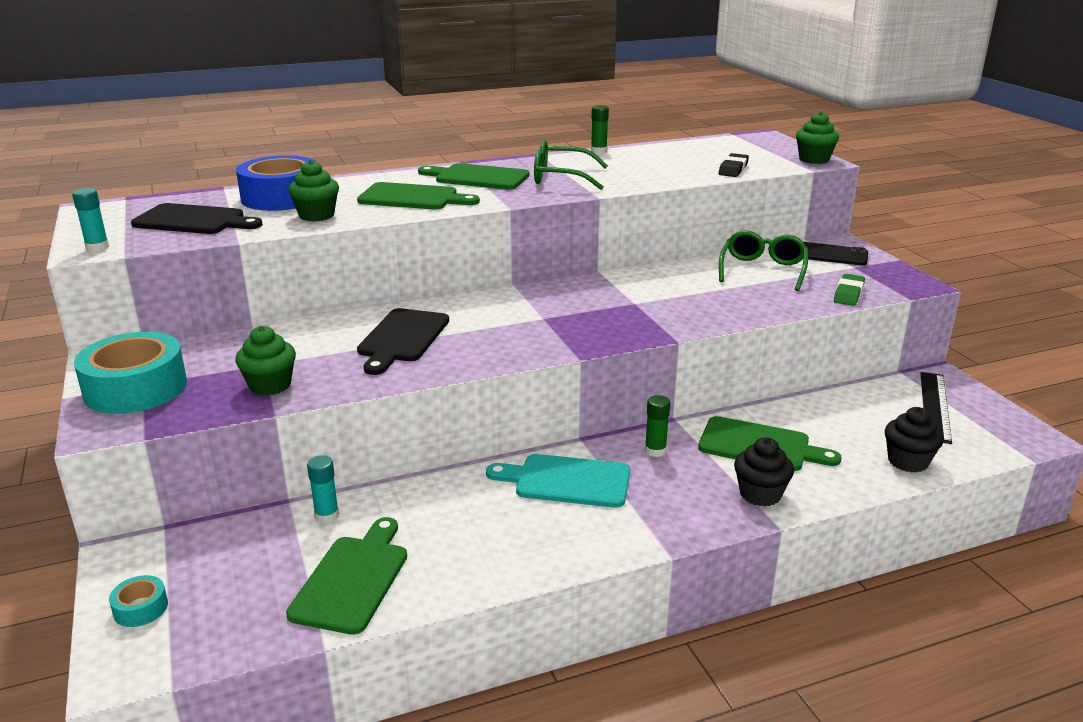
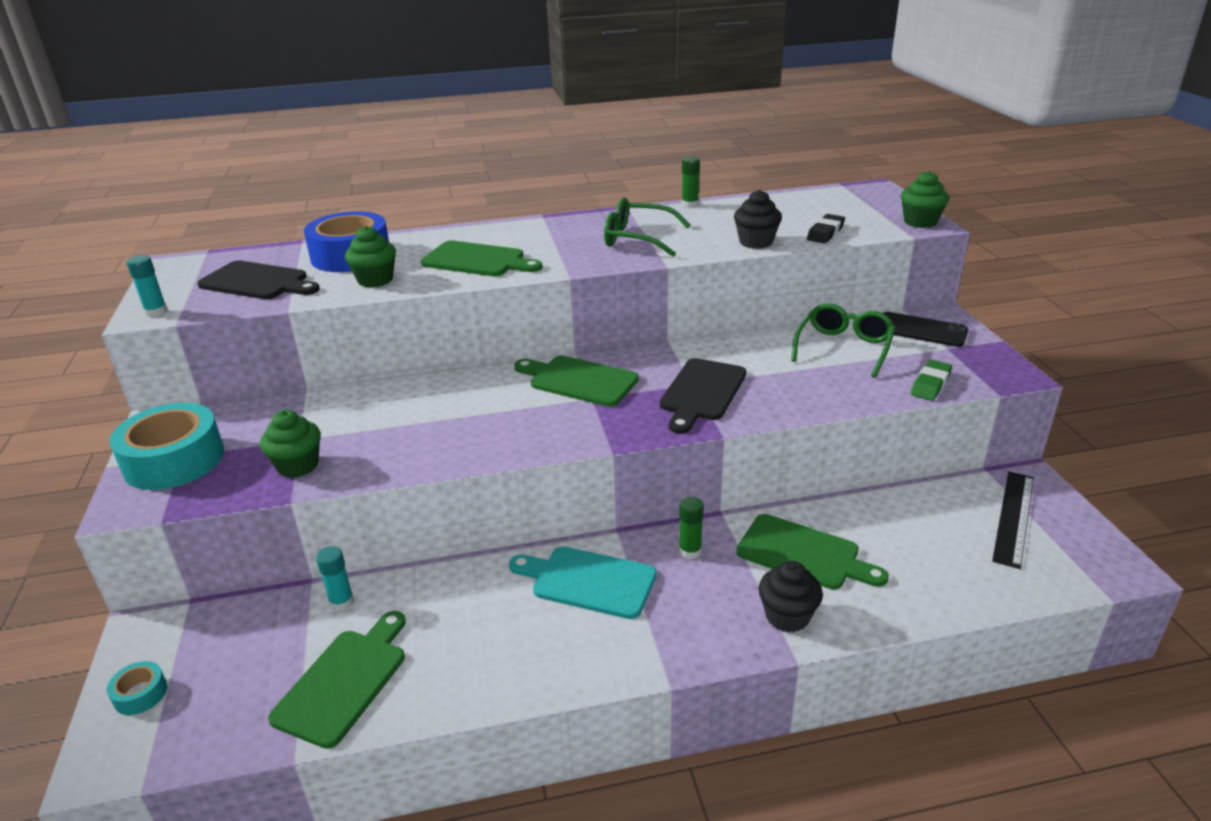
camera: 10 degrees right, 5 degrees up
black cutting board [357,308,449,375] -> black cutting board moved to [660,358,747,434]
green cutting board [418,163,529,190] -> green cutting board moved to [514,356,639,407]
black cupcake [885,407,944,473] -> black cupcake moved to [734,190,782,249]

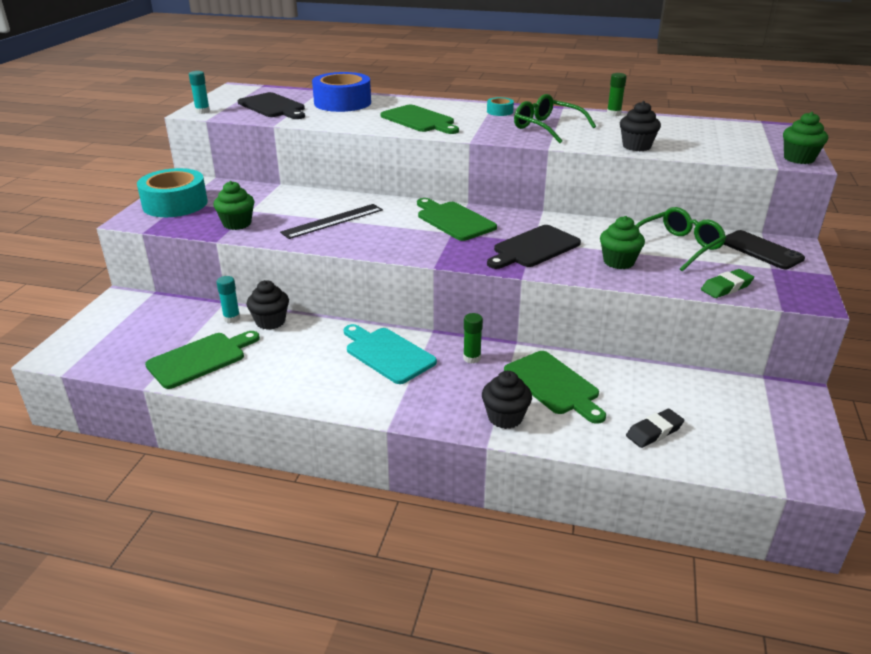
camera: 25 degrees right, 0 degrees up
turquoise tape [107,661,167,715] -> turquoise tape moved to [487,97,514,116]
green cupcake [345,226,396,288] -> green cupcake moved to [600,216,645,269]
black eraser [807,214,845,244] -> black eraser moved to [626,409,684,448]
black ruler [992,472,1034,569] -> black ruler moved to [280,204,383,239]
none -> black cupcake [247,280,289,330]

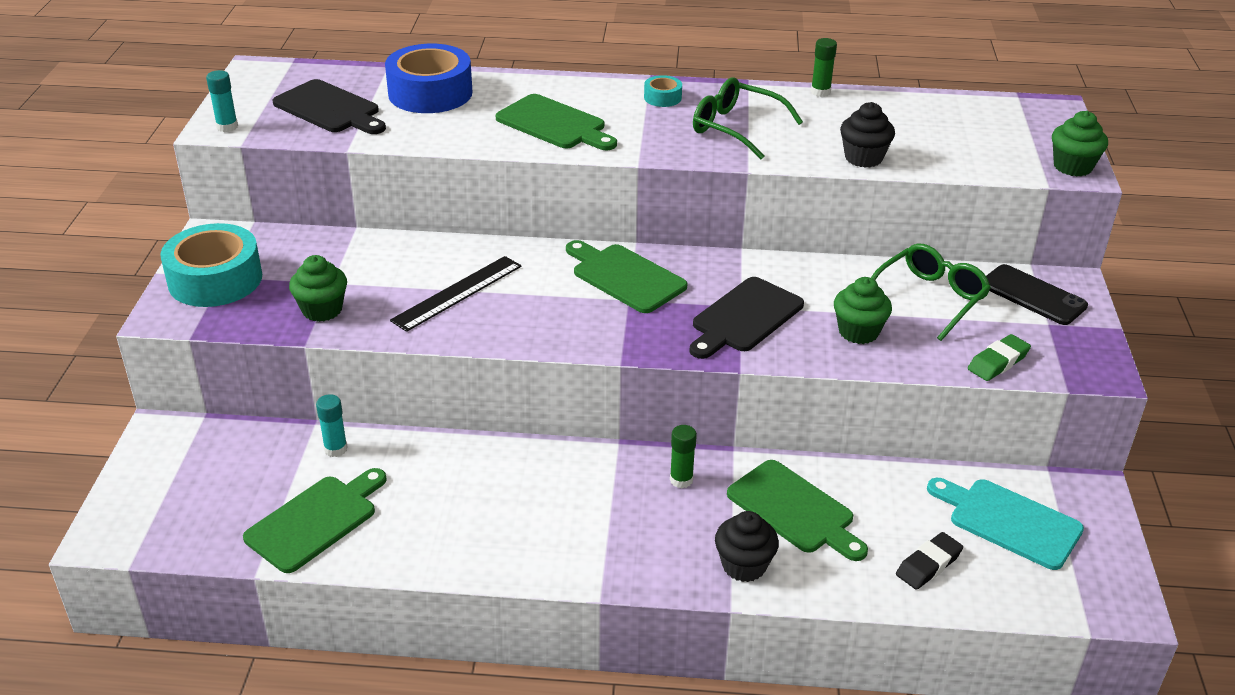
camera: 10 degrees left, 5 degrees up
black cupcake [247,280,289,330] -> none
turquoise cutting board [343,324,437,384] -> turquoise cutting board moved to [927,478,1084,570]

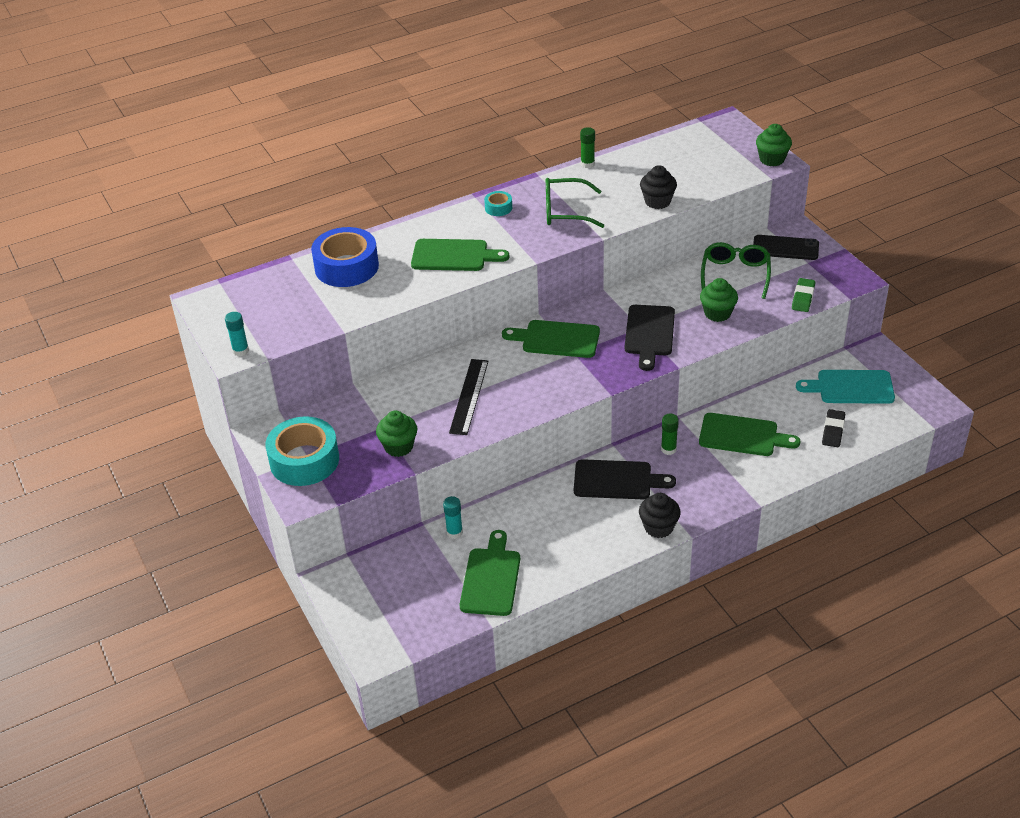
camera: 30 degrees left, 5 degrees up
black cutting board [273,79,386,134] -> black cutting board moved to [574,459,676,499]
black cupcake [715,511,779,582] -> black cupcake moved to [639,493,681,538]

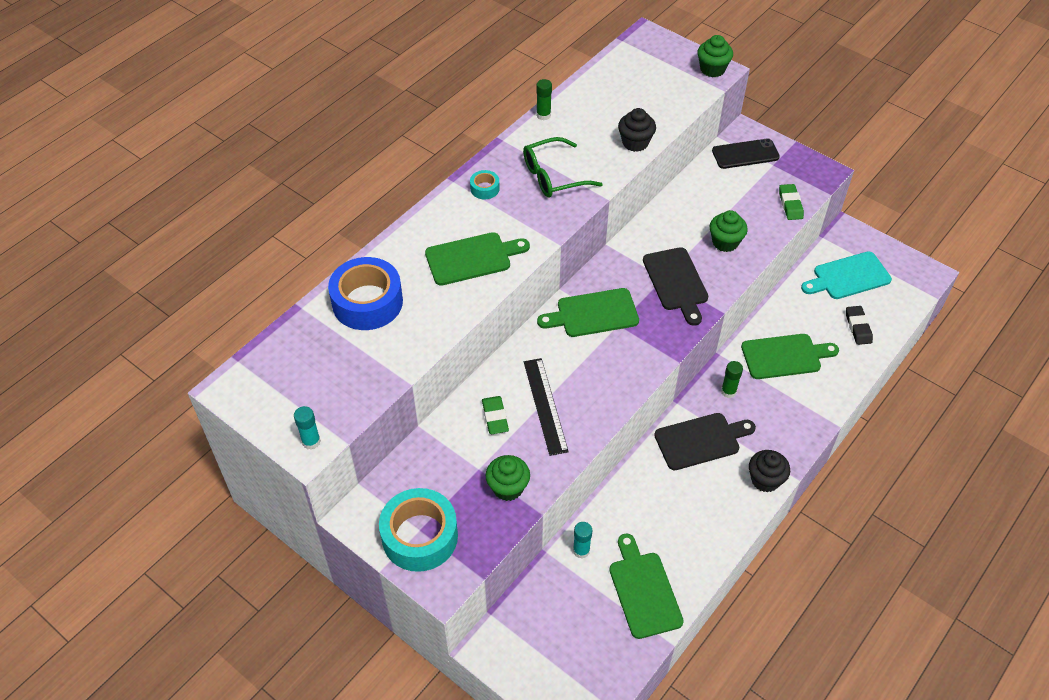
camera: 25 degrees left, 10 degrees up
green glasses [701,242,771,299] -> none
none -> green eraser [482,396,509,434]

